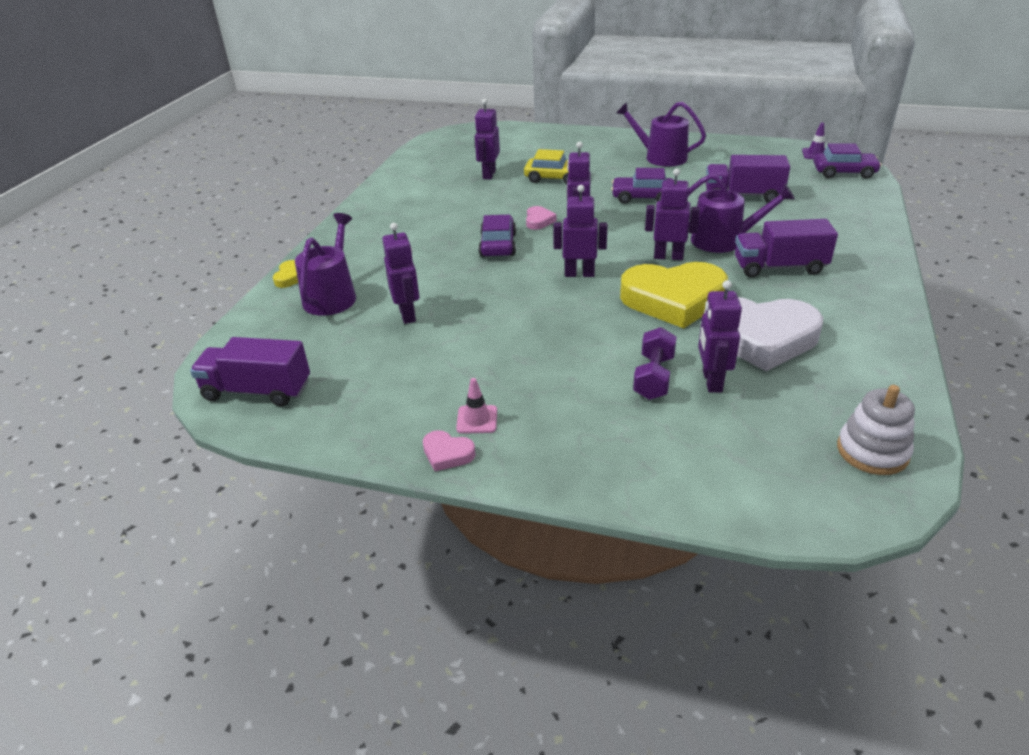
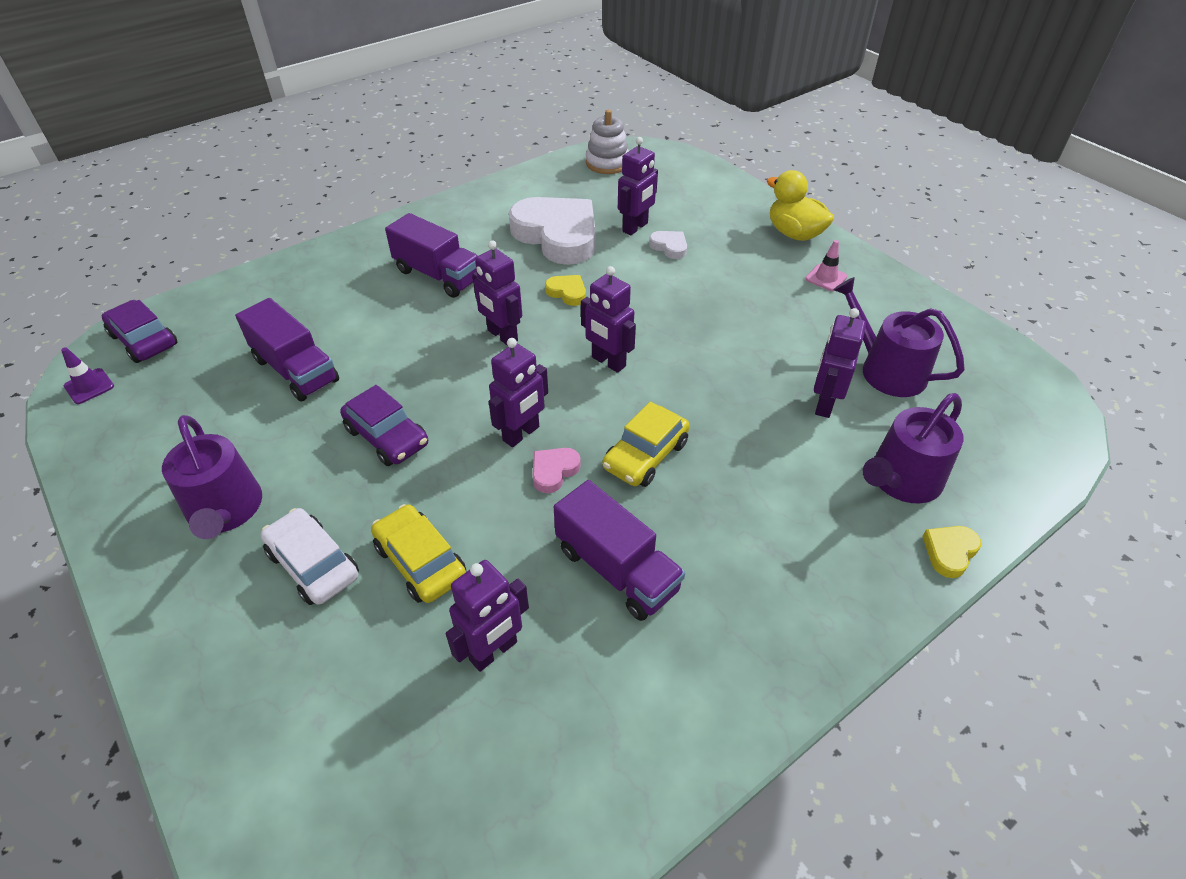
camera: 145 degrees left, 10 degrees up
purple truck [190,337,310,406] -> purple truck moved to [554,480,685,621]
pink heart [423,430,476,471] -> none
purple car [478,215,516,257] -> yellow car [602,402,690,487]
yellow heart [620,262,728,328] -> yellow heart [545,275,586,306], size x0.41
purple dumbbell [633,327,677,400] -> white heart [649,231,687,259]
purple watering can [688,174,795,253] -> purple watering can moved to [833,277,965,397]
none -> white car [261,508,359,605]
none -> yellow duck [767,170,834,241]

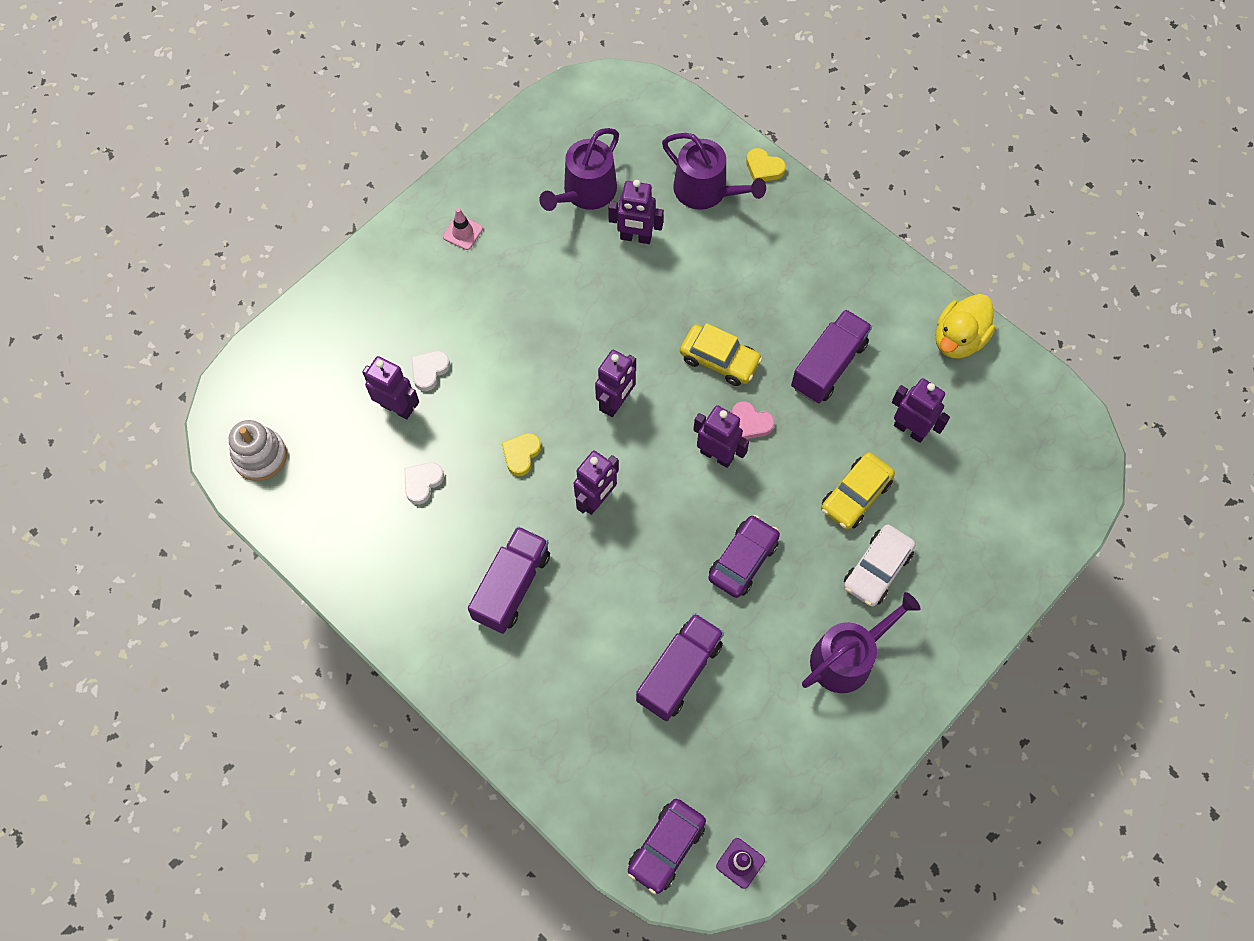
camera: 100 degrees left, 20 degrees up
white heart [509,197,595,265] -> white heart [404,462,444,504], size x0.41
yellow duck [767,170,834,241] -> yellow duck moved to [936,294,996,358]

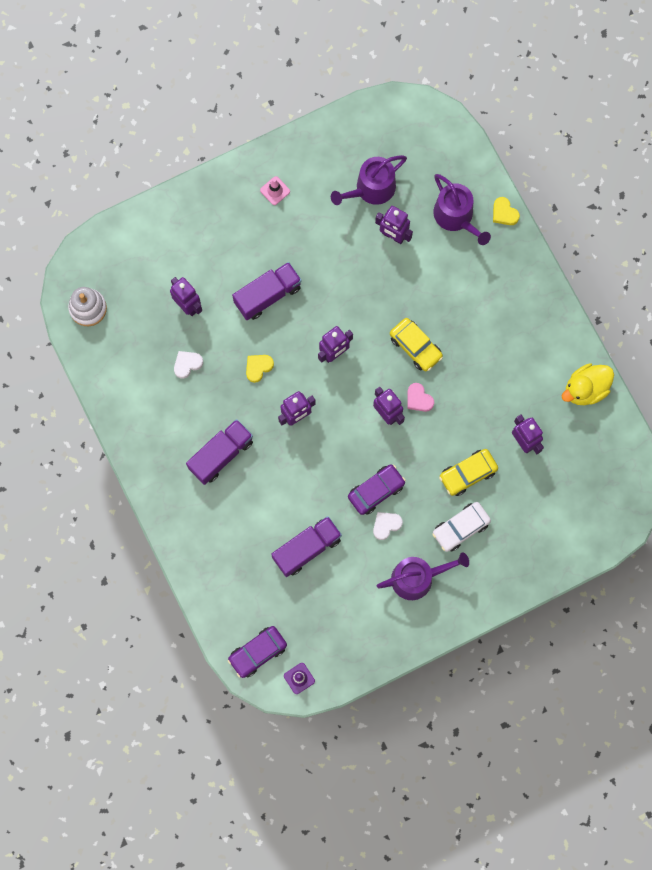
camera: 20 degrees right, 10 degrees up
white heart [412,351,450,391] -> white heart moved to [373,512,403,540]
purple truck [791,309,872,403] -> purple truck moved to [232,262,302,320]

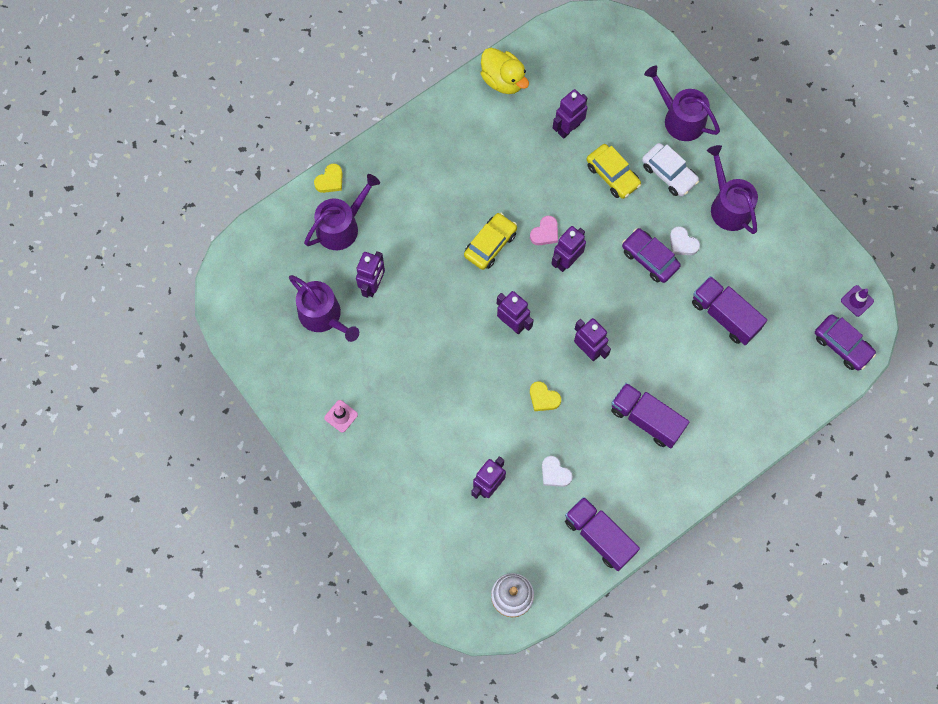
camera: 100 degrees left, 5 degrees down
purple truck [232,262,302,320] -> purple truck moved to [565,497,640,571]
none -> purple watering can [644,66,720,141]

